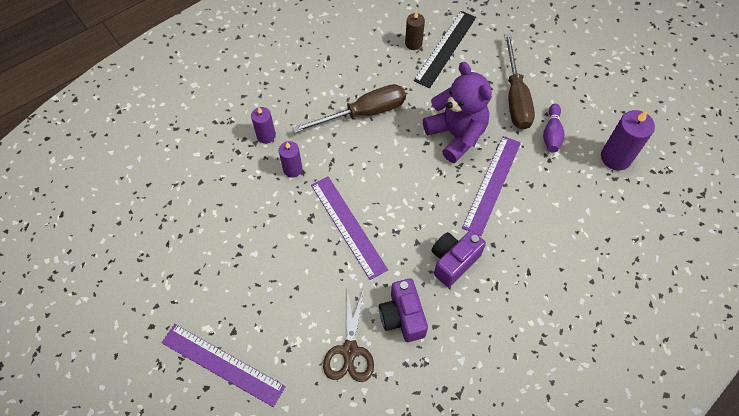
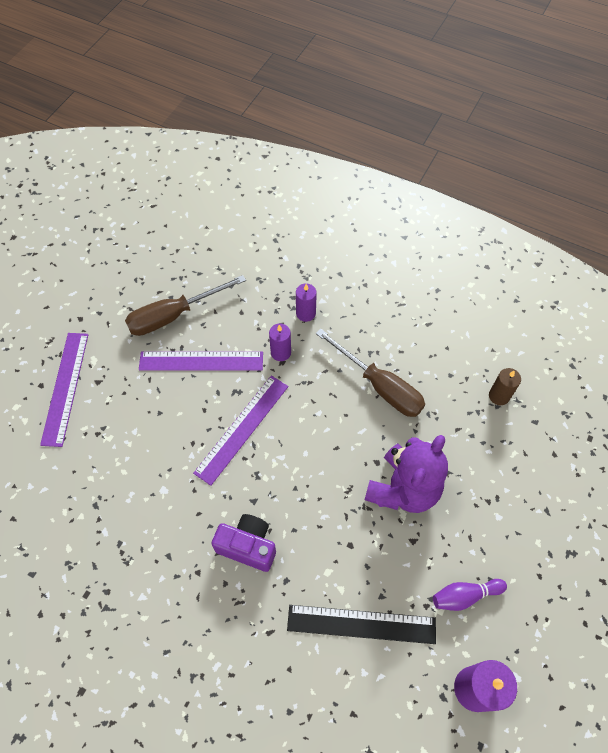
camera: 65 degrees right, 0 degrees up
brown scissors [323,288,374,382] -> none
purple camera [379,279,428,342] -> none
black ruler [414,11,476,88] -> black ruler moved to [287,605,436,644]
purple ruler [462,136,521,236] -> purple ruler moved to [139,352,263,371]
brown screwdriver [504,33,535,130] -> brown screwdriver moved to [125,275,246,336]

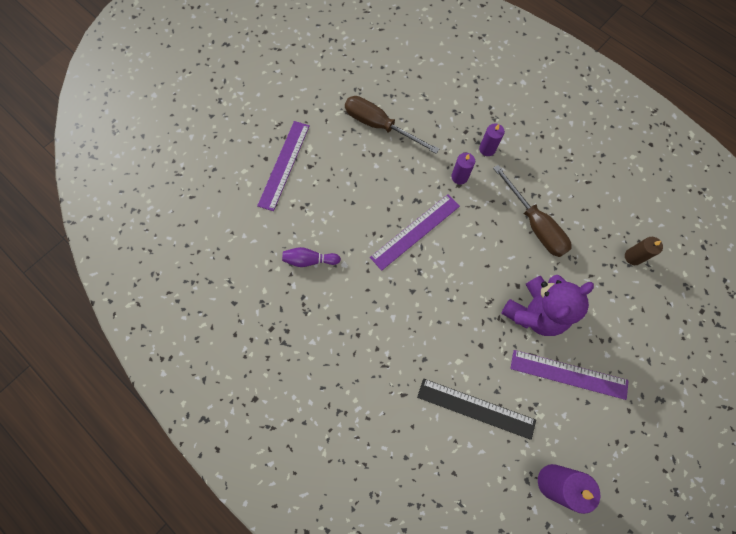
camera: 15 degrees right, 10 degrees up
brown screwdriver [125,275,246,336] -> brown screwdriver turned 45 degrees clockwise [345,96,439,154]
purple ruler [139,352,263,371] -> purple ruler moved to [510,350,629,400]
purple camera [211,514,276,572] -> none
purple bowling pin [433,579,507,611] -> purple bowling pin moved to [282,247,341,267]

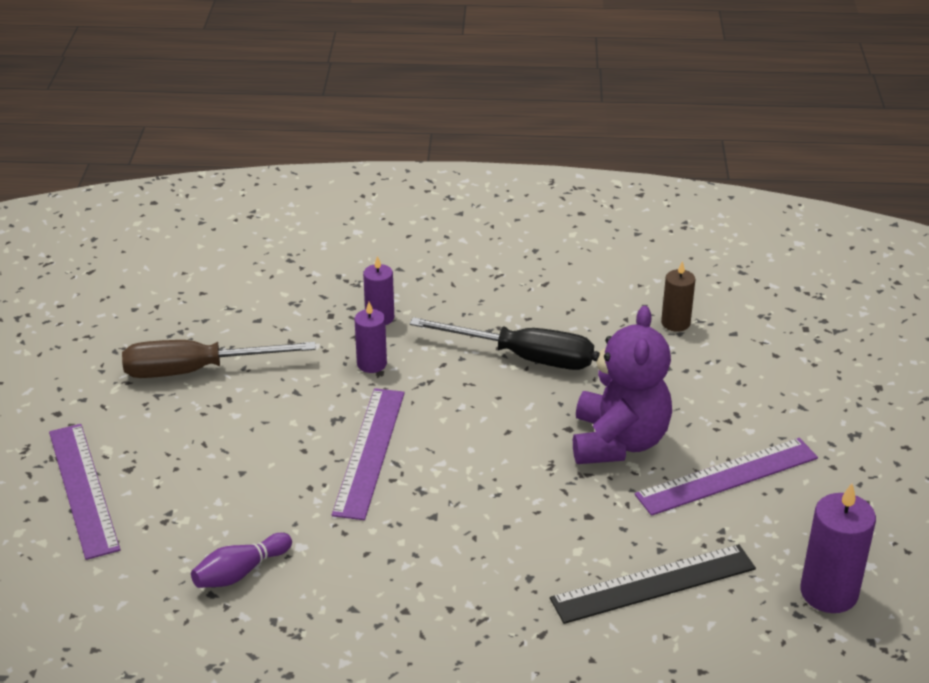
camera: 40 degrees left, 35 degrees down
brown screwdriver [493,165,572,257] -> black screwdriver [409,317,594,370]

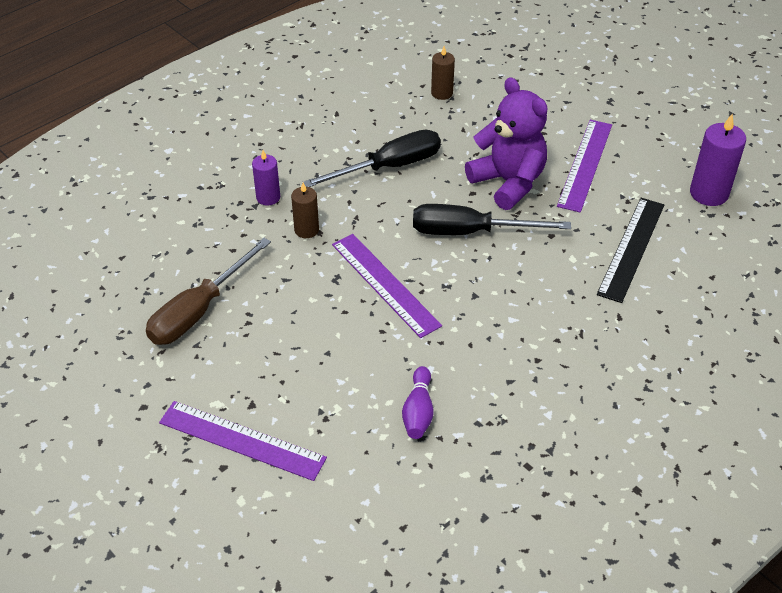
camera: 45 degrees left, 10 degrees up
purple candle [355,302,387,373] -> brown candle [291,183,319,238]
none -> black screwdriver [413,204,571,235]

